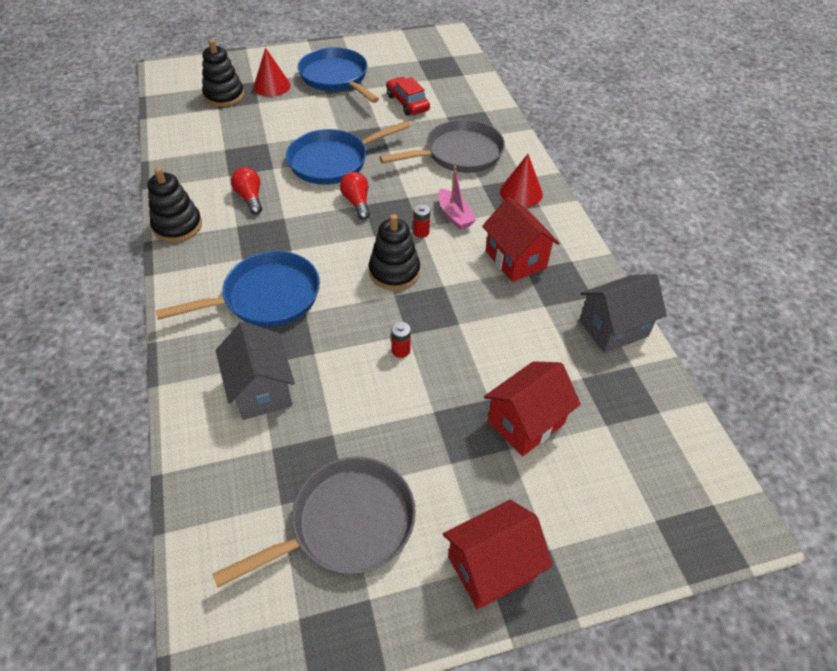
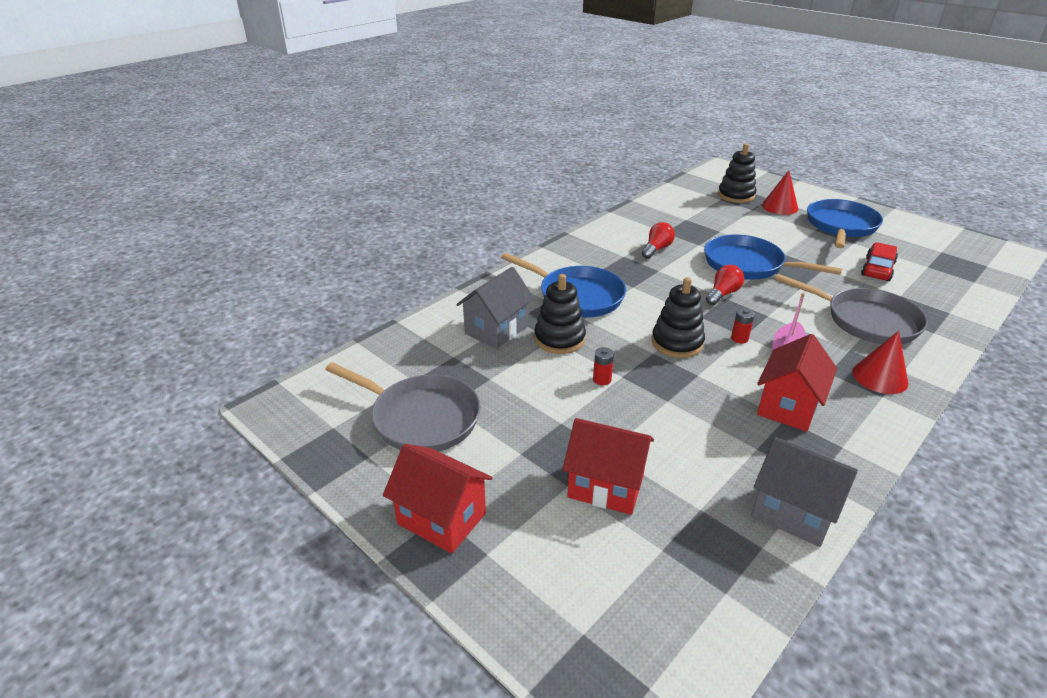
camera: 60 degrees right, 15 degrees down
black stacking toy [148,167,202,242] -> black stacking toy moved to [535,274,586,354]

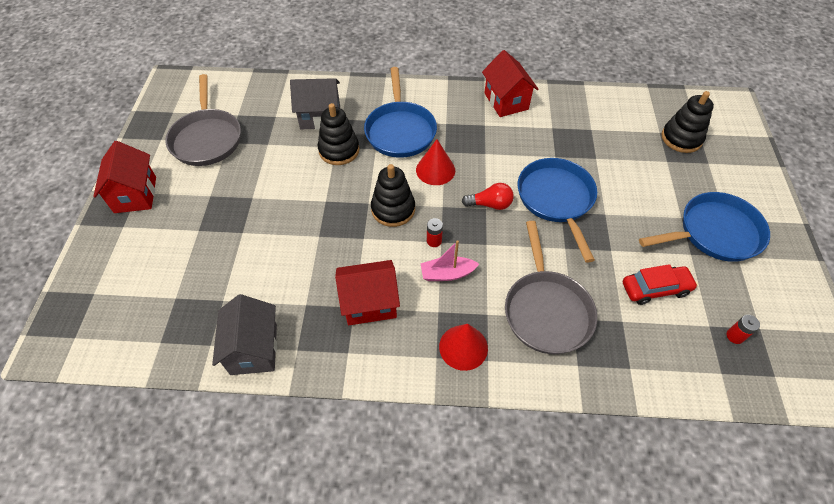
camera: 50 degrees right, 20 degrees up
red house [563,418,654,515] -> red house moved to [482,50,539,117]
red battery [593,347,614,385] -> red battery moved to [727,315,760,344]
red light bulb [642,222,675,259] -> none
red cone [762,170,799,215] -> red cone moved to [416,139,455,185]

